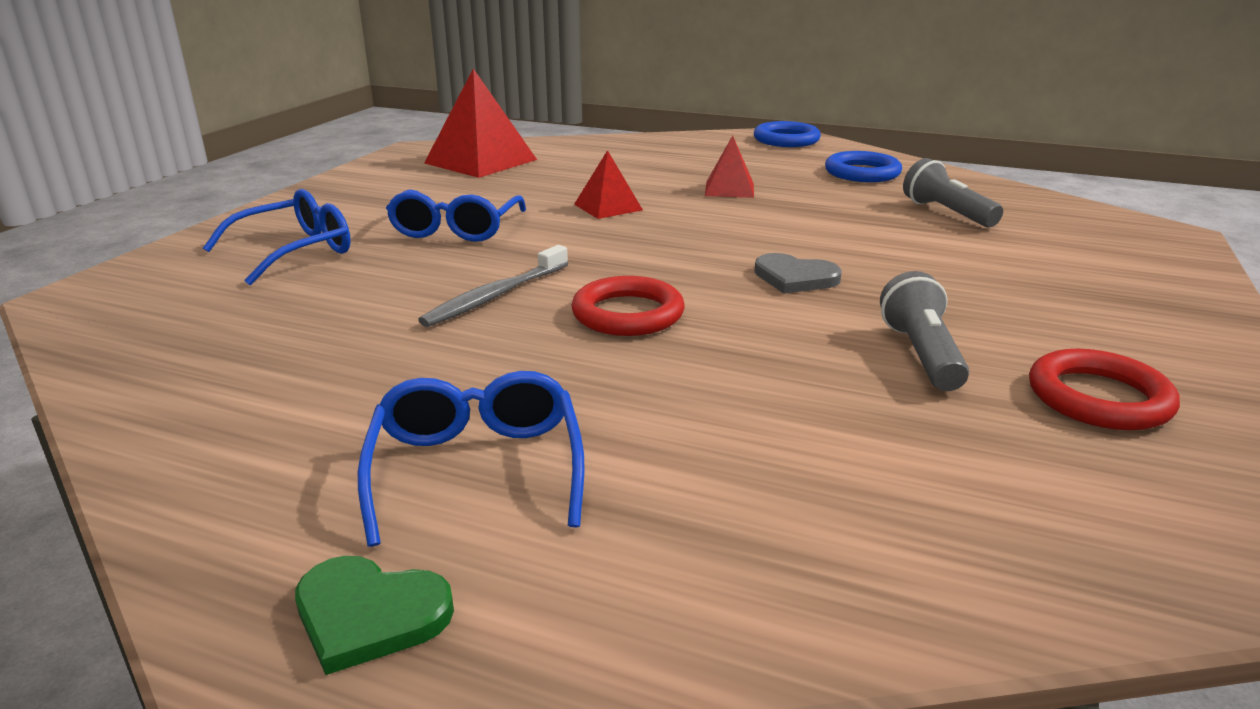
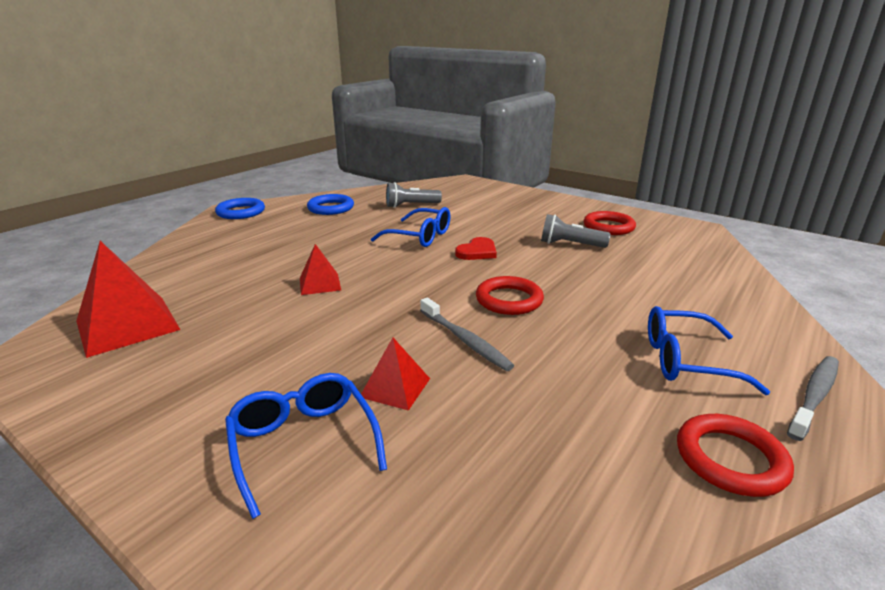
camera: 75 degrees left, 0 degrees up
green heart [295,556,454,675] -> grey toothbrush [787,356,839,441]
blue glasses [386,190,526,242] -> blue glasses moved to [371,207,451,247]
red pyramid [705,135,754,198] -> red pyramid moved to [361,338,430,411]
grey heart [754,253,842,294] -> red heart [455,237,497,260]
none -> red ring [677,414,794,497]

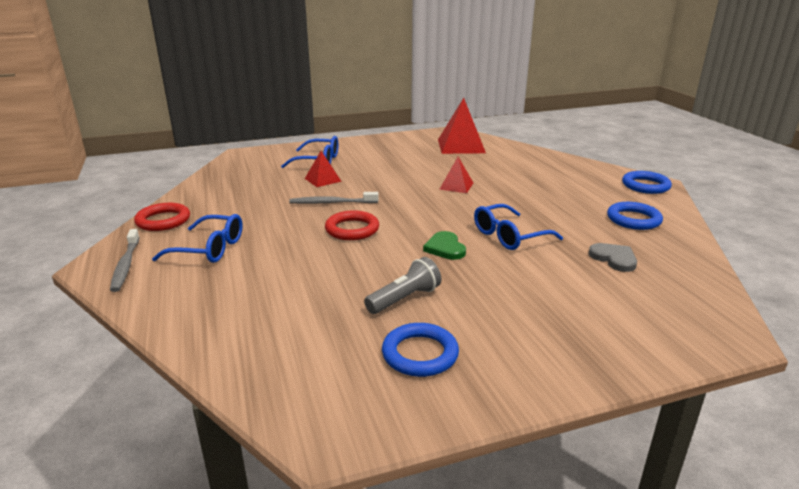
camera: 125 degrees right, 0 degrees up
grey flashlight [386,182,442,208] -> grey heart [588,243,637,272]
red heart [455,237,497,260] -> green heart [423,231,466,260]
red ring [584,211,636,235] -> blue ring [382,323,459,377]
blue glasses [648,306,770,395] -> blue glasses turned 60 degrees clockwise [152,214,243,263]

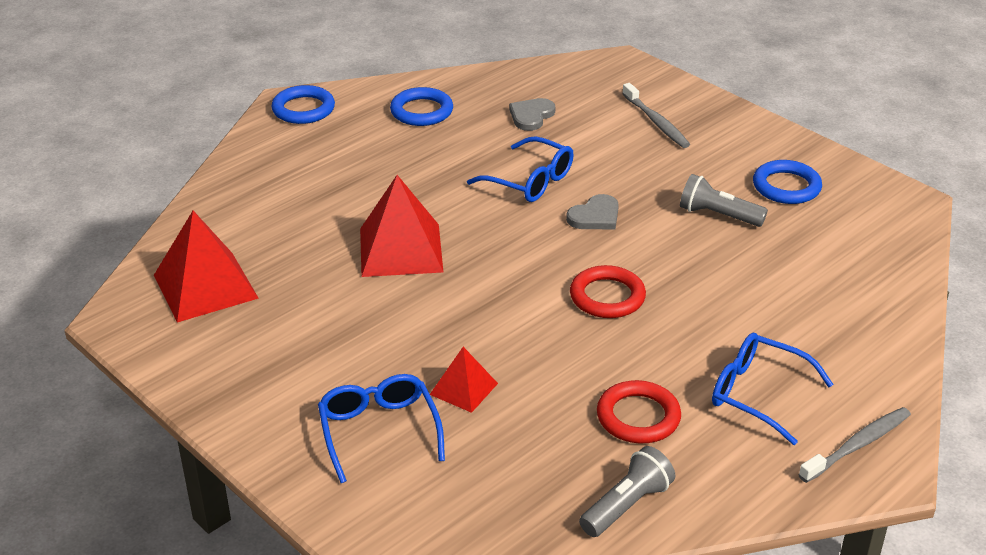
camera: 115 degrees left, 10 degrees up
red ring [134,203,190,231] -> red ring moved to [597,380,681,443]
blue glasses [152,214,243,263] -> blue glasses turned 45 degrees counterclockwise [712,333,834,445]
grey toothbrush [289,192,379,204] -> grey toothbrush moved to [622,83,690,148]
green heart [423,231,466,260] -> grey heart [566,194,619,229]
red pyramid [439,157,473,193] -> red pyramid [360,175,443,277], size x1.82
none -> grey flashlight [579,446,675,537]

